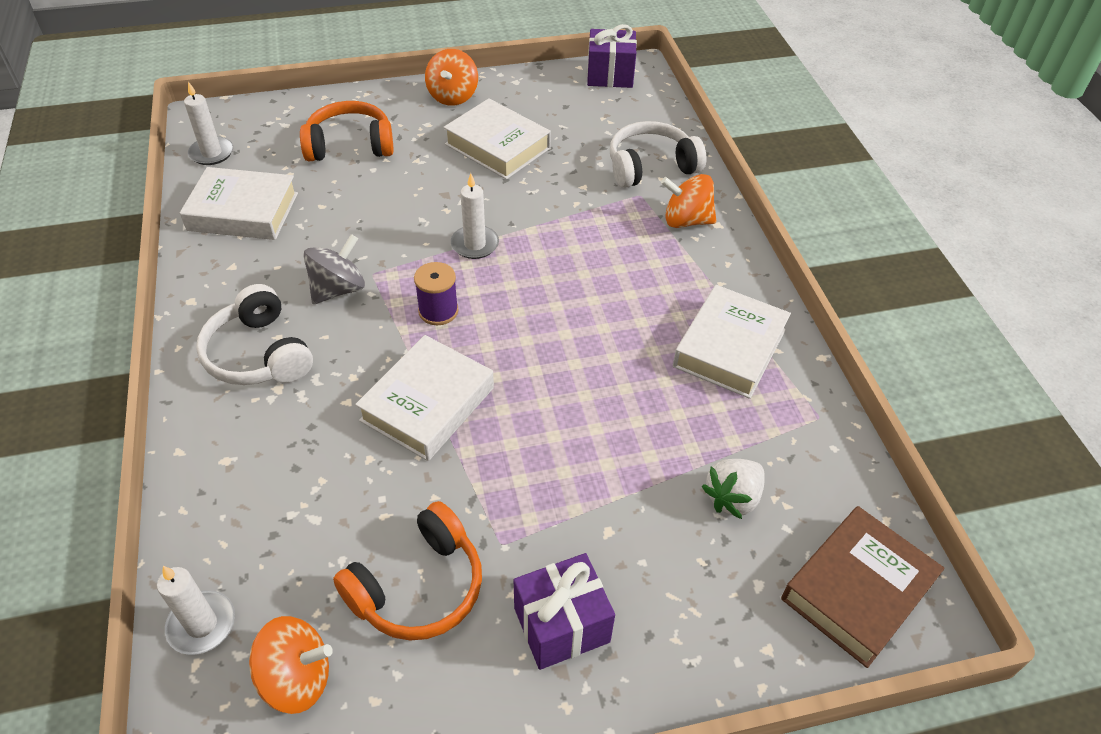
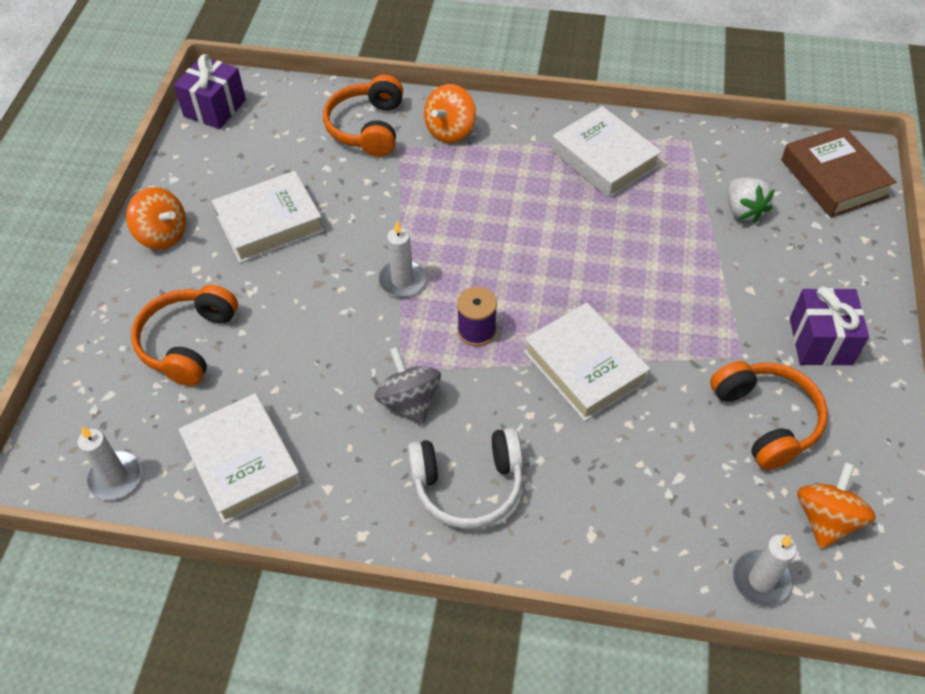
camera: 65 degrees left, 5 degrees up
white book [180,167,298,240] -> white book turned 60 degrees counterclockwise [178,393,303,524]
white headphones [610,121,707,188] -> orange headphones [323,75,403,157]

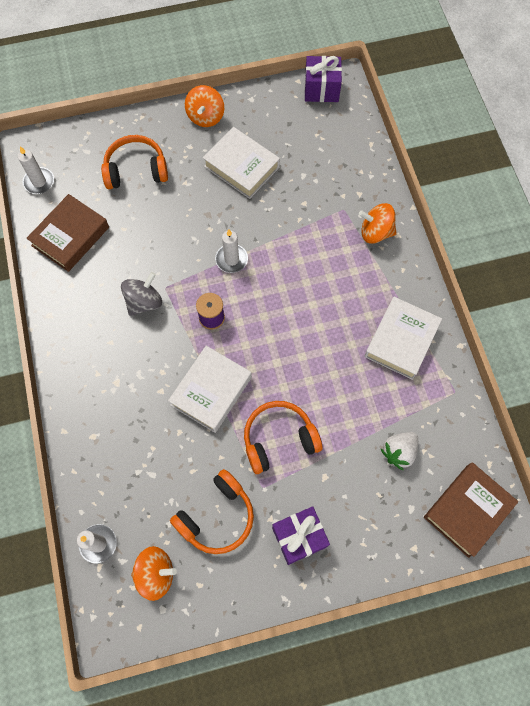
camera: 65 degrees right, 15 degrees up
white book [178,393,303,524] -> brown book [26,194,109,272]
orange headphones [323,75,403,157] -> orange headphones moved to [244,401,322,474]
white headphones [408,428,523,529] -> none

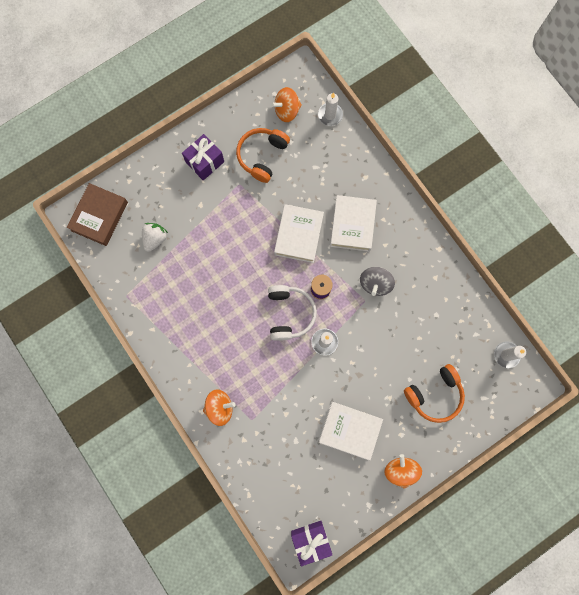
camera: 160 degrees right, 10 degrees up
brown book [26,194,109,272] -> none
orange headphones [244,401,322,474] -> none
white book [365,297,442,380] -> white book moved to [330,195,377,252]
none -> white headphones [268,285,317,341]

